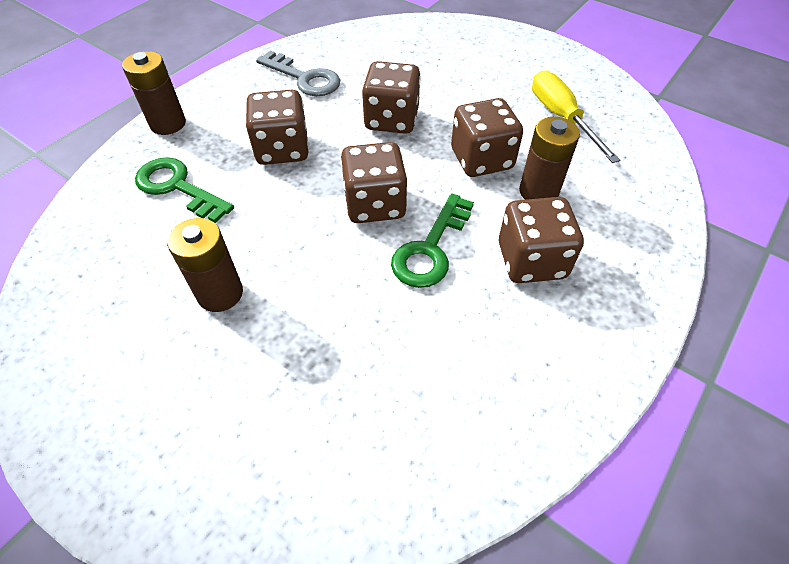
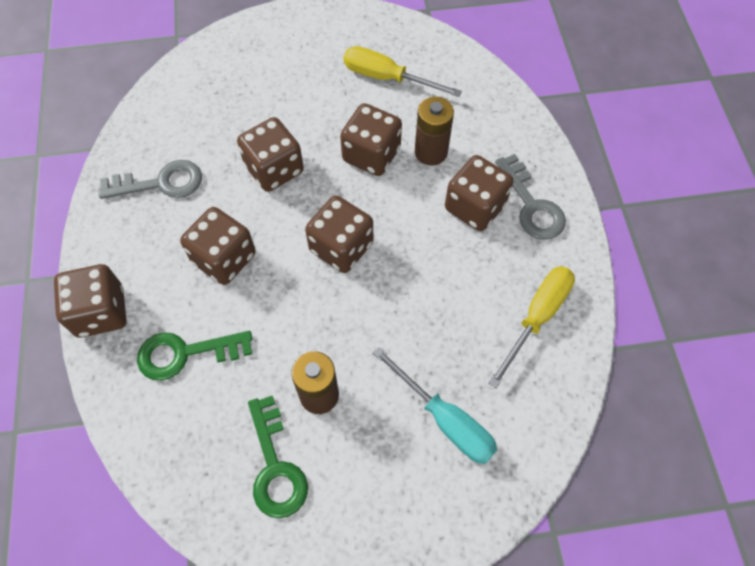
camera: 45 degrees left, 10 degrees up
brown battery [122,51,186,135] -> brown dice [54,264,127,338]
green key [391,193,474,288] -> green key moved to [248,396,308,518]
none -> turquoise screwdriver [373,347,497,464]
none -> yellow screwdriver [488,266,575,388]
none -> grey key [495,154,566,240]

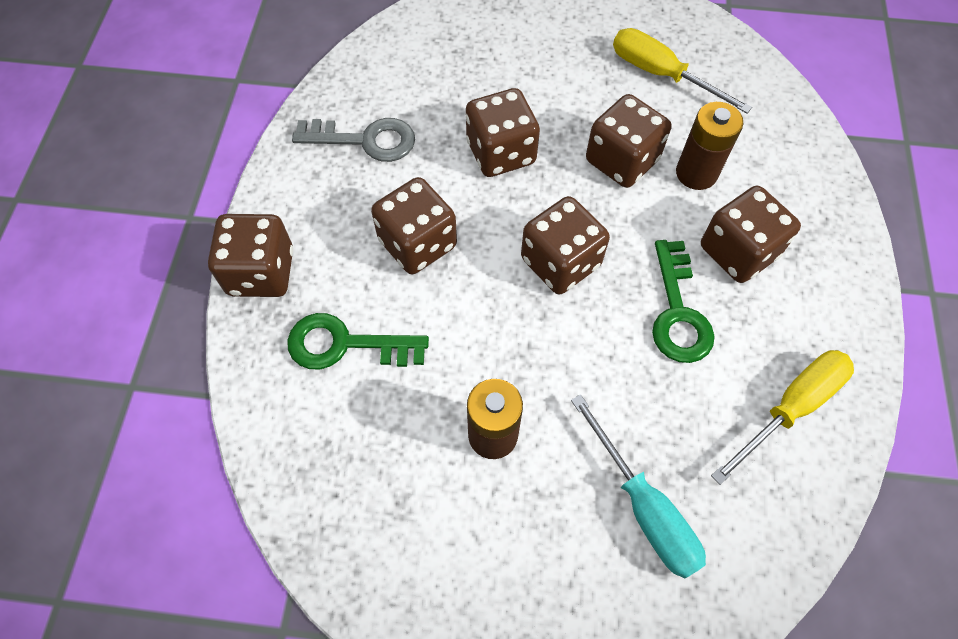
camera: 15 degrees right, 0 degrees up
green key [248,396,308,518] -> green key moved to [652,240,715,363]
grey key [495,154,566,240] -> none

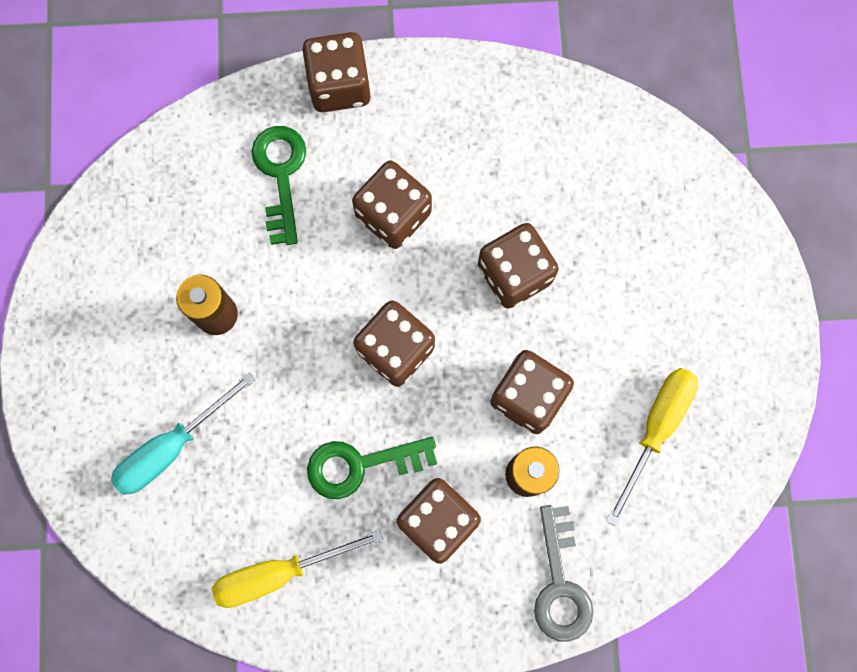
camera: 80 degrees right, 15 degrees up
grey key [292,118,415,162] -> grey key moved to [534,505,593,642]
yellow screwdriver [711,350,854,485] -> yellow screwdriver turned 120 degrees clockwise [212,530,383,608]

